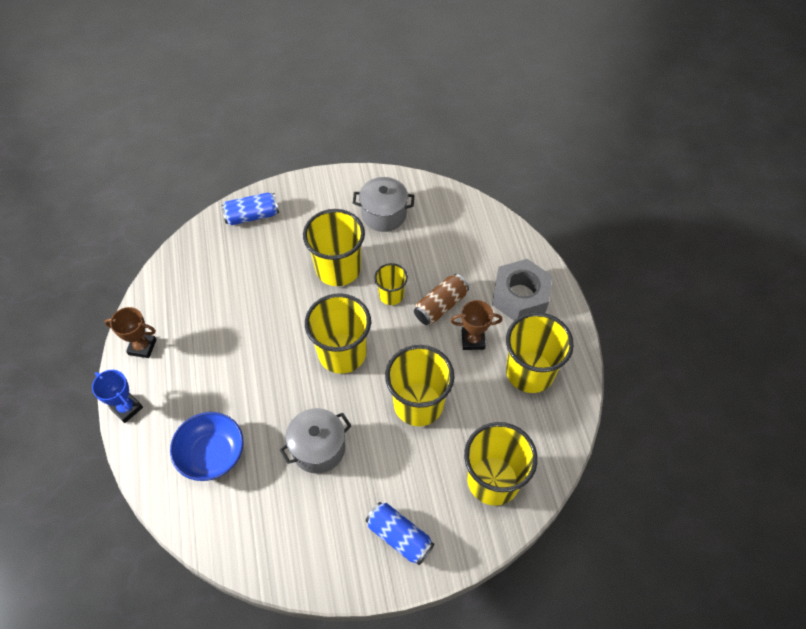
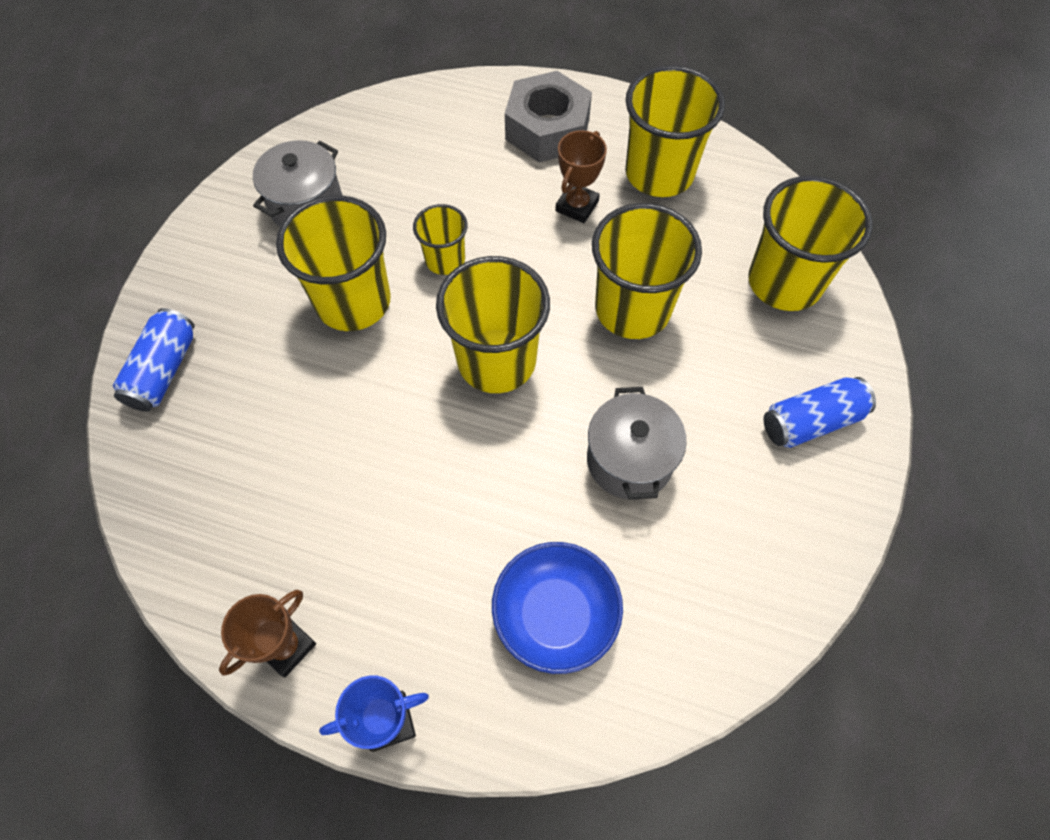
camera: 60 degrees left, 5 degrees up
brown can [414,274,469,325] -> none

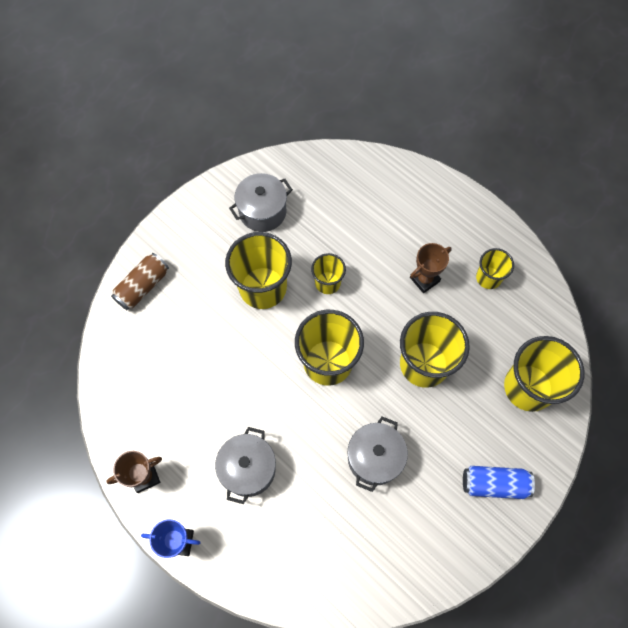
camera: 25 degrees right, 5 degrees up
blue can [113,308,195,412] -> brown can [111,253,169,310]
blue bowl [492,542,623,674] -> none
grey nut [505,71,592,162] -> none
yellow cup [625,65,725,197] -> yellow cup [476,248,514,289], size x0.54
none -> grey pot [215,427,276,504]

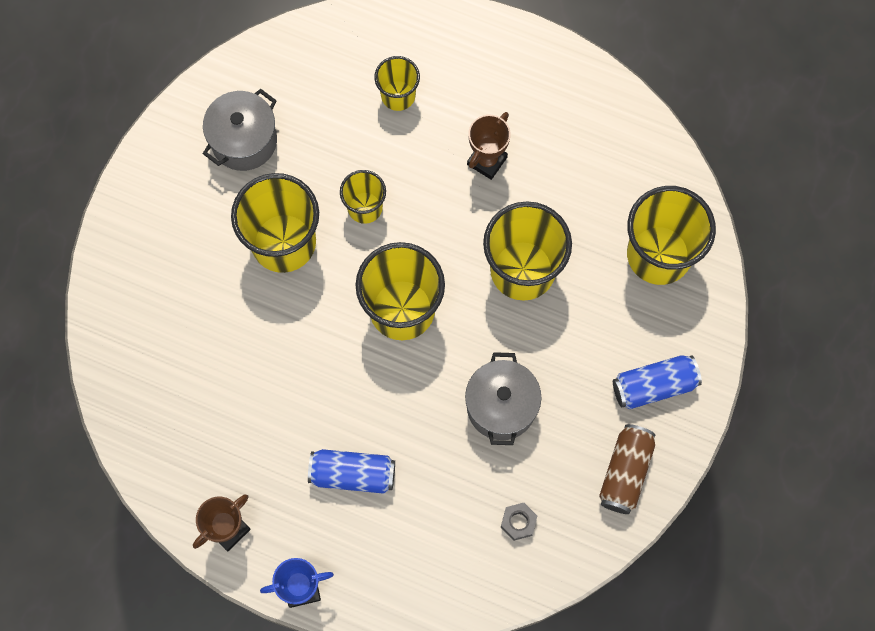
camera: 20 degrees left, 5 degrees up
brown can [111,253,169,310] -> brown can moved to [599,424,655,514]
grey pot [215,427,276,504] -> blue can [308,449,395,494]
yellow cup [476,248,514,289] -> yellow cup moved to [374,56,420,111]
none -> grey nut [501,503,537,541]

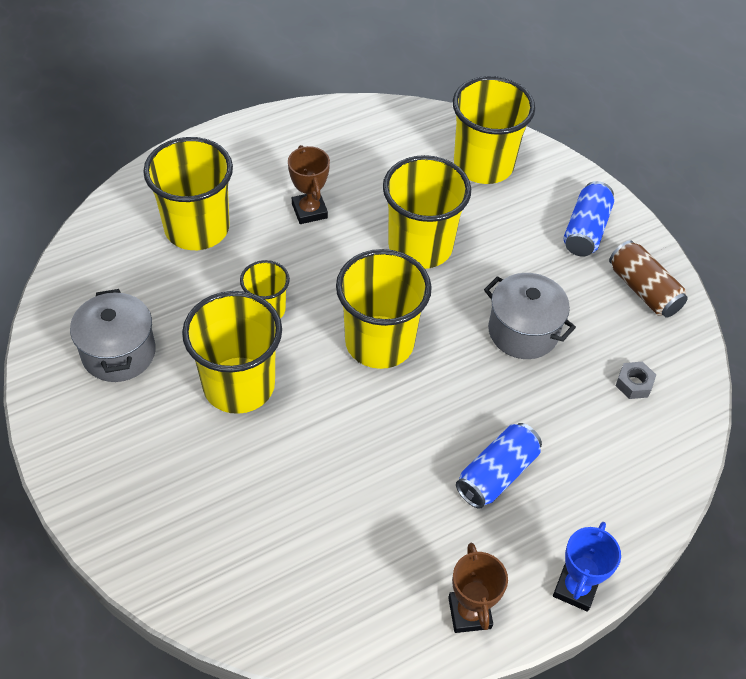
camera: 55 degrees left, 20 degrees down
yellow cup [374,56,420,111] -> yellow cup [143,137,233,250], size x1.84

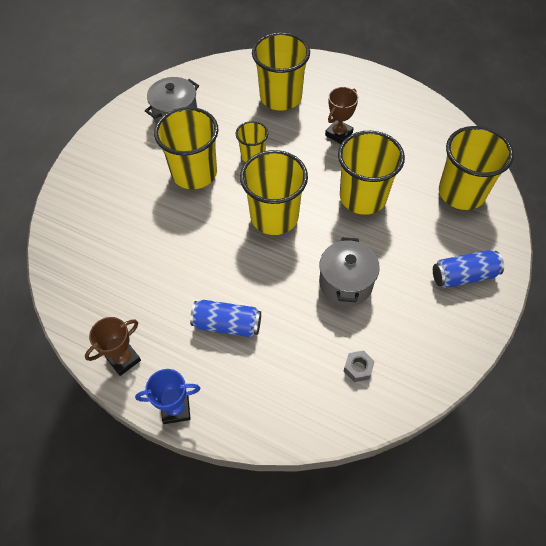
camera: 60 degrees right, 5 degrees up
brown can [609,240,688,318] -> none

